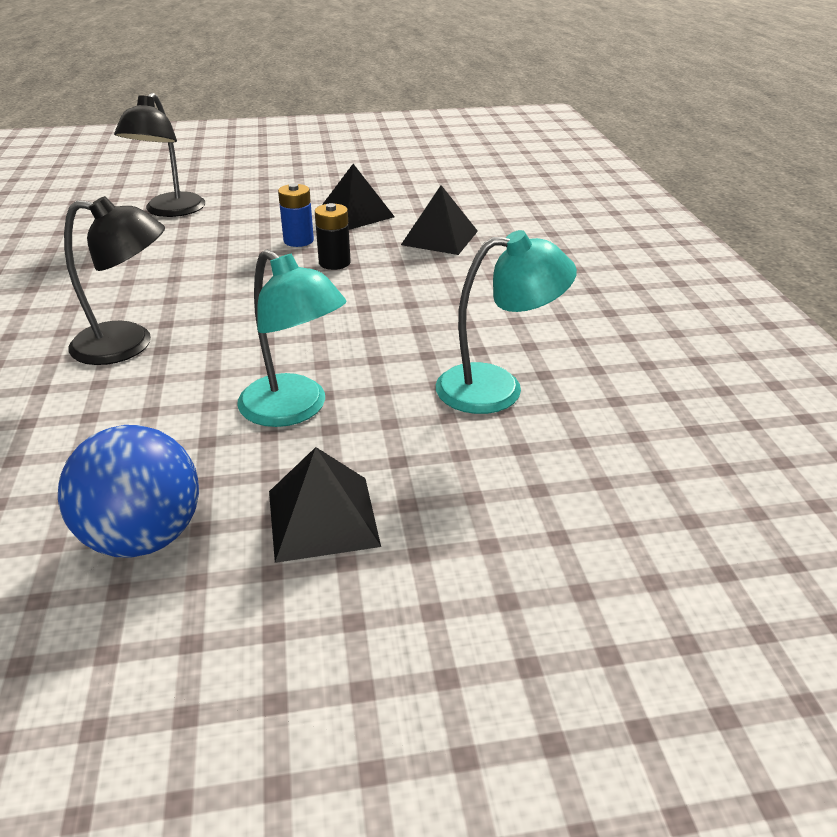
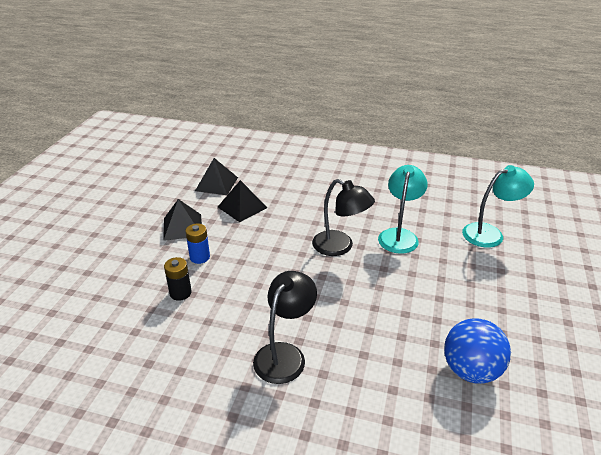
camera: 65 degrees left, 0 degrees up
black lamp [114,93,205,217] -> black lamp moved to [312,179,375,256]
turquoise lamp [237,249,347,427] -> turquoise lamp moved to [462,165,534,248]
black pyramid [269,447,381,563] -> black pyramid moved to [195,158,238,195]
black battery [315,203,351,270] -> black battery moved to [164,257,192,301]

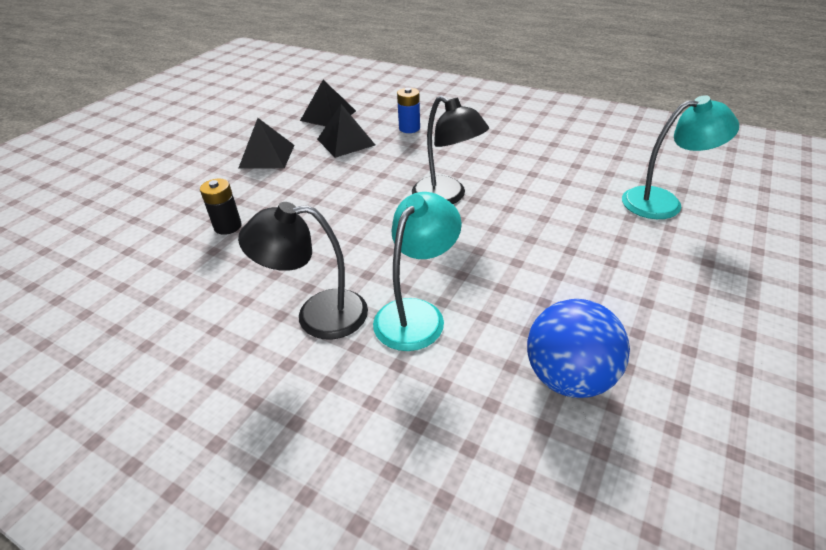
camera: 15 degrees right, 5 degrees up
blue battery [185,223,210,264] -> blue battery moved to [397,88,420,133]
black lamp [253,271,317,384] -> black lamp turned 135 degrees counterclockwise [238,202,368,340]
turquoise lamp [378,165,428,254] -> turquoise lamp moved to [373,192,462,351]

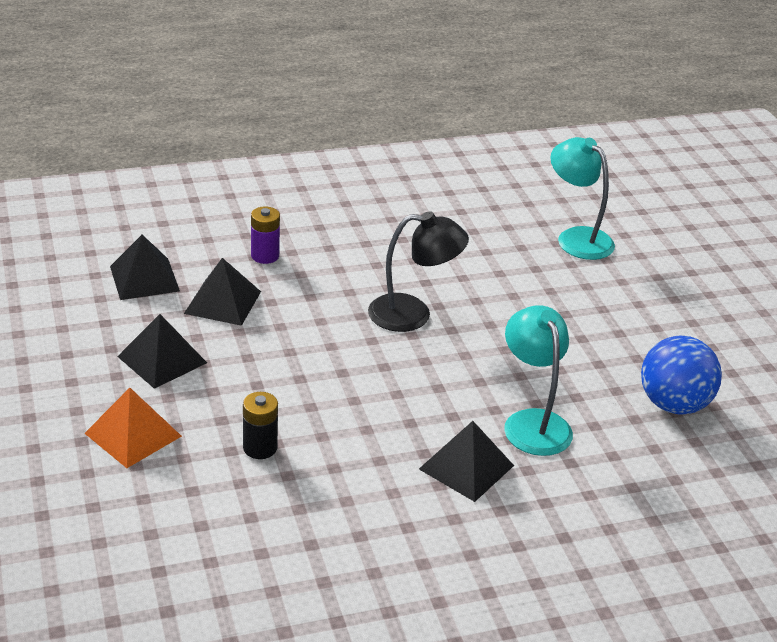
camera: 50 degrees left, 5 degrees down
black lamp [238,202,368,340] -> black pyramid [419,421,514,502]
blue battery [397,88,420,133] -> purple battery [251,206,280,264]
turquoise lamp [622,95,739,219] -> turquoise lamp turned 75 degrees counterclockwise [550,137,615,260]
none -> orange pyramid [84,388,182,468]

